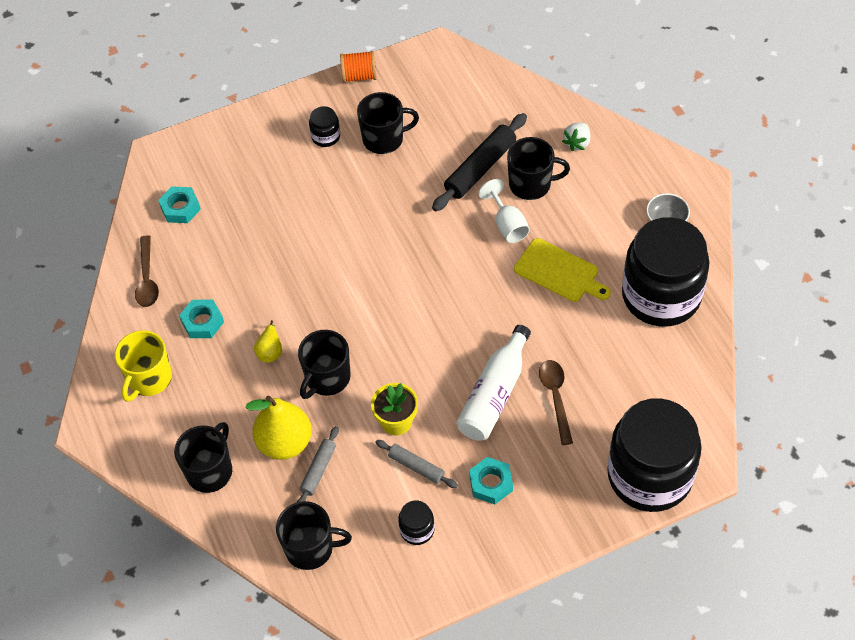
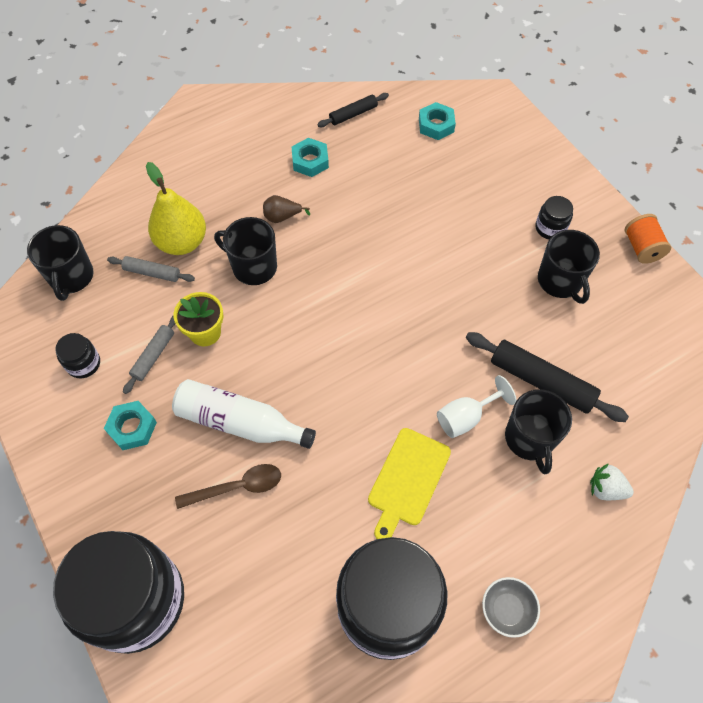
camera: 80 degrees right, 5 degrees up
yellow mug [115,330,172,402] -> none
brown spoon [135,235,159,307] -> black rolling pin [317,93,389,127]
black mug [174,422,232,493] -> none
yellow pear [254,320,282,363] -> brown pear [263,195,310,223]

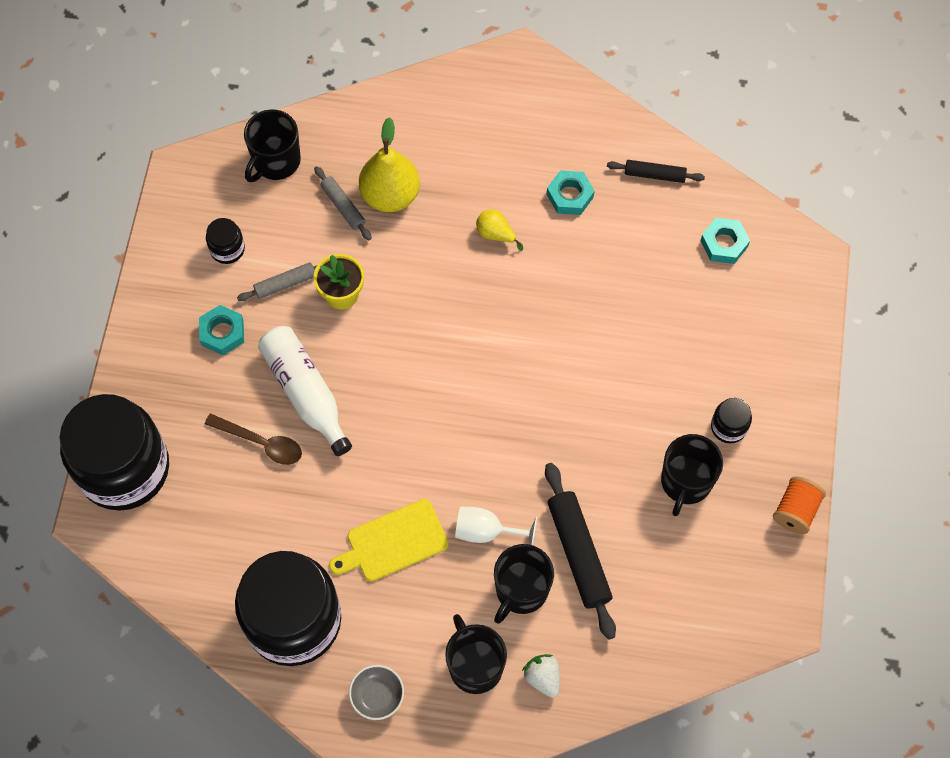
camera: 40 degrees right, 5 degrees up
black mug [214,217,277,285] -> black mug moved to [445,614,507,694]
brown pear [263,195,310,223] -> yellow pear [476,209,523,251]

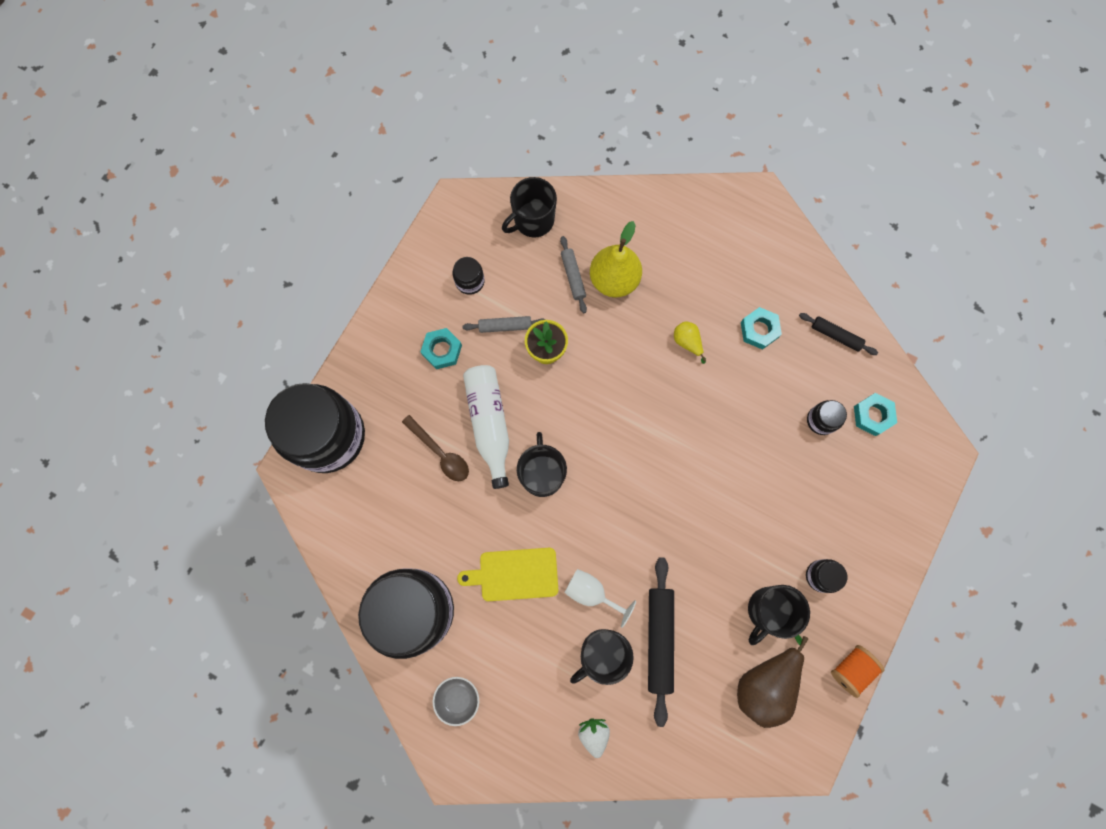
camera: 20 degrees right, 10 degrees up
black mug [445,614,507,694] -> black mug moved to [517,432,567,497]
none -> brown pear [737,635,808,728]
none -> black jar [807,400,847,435]

